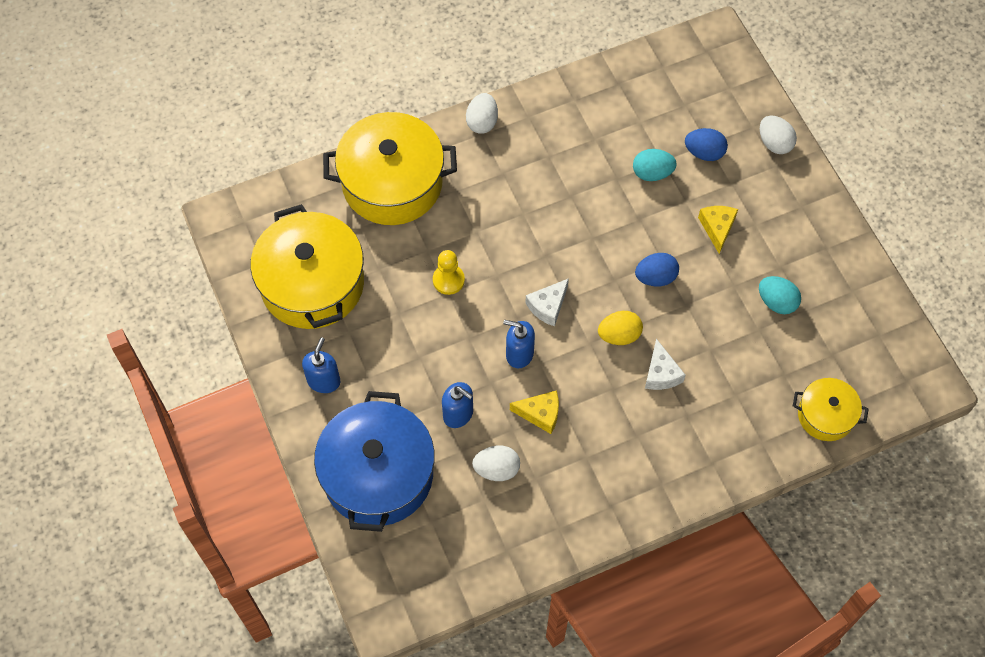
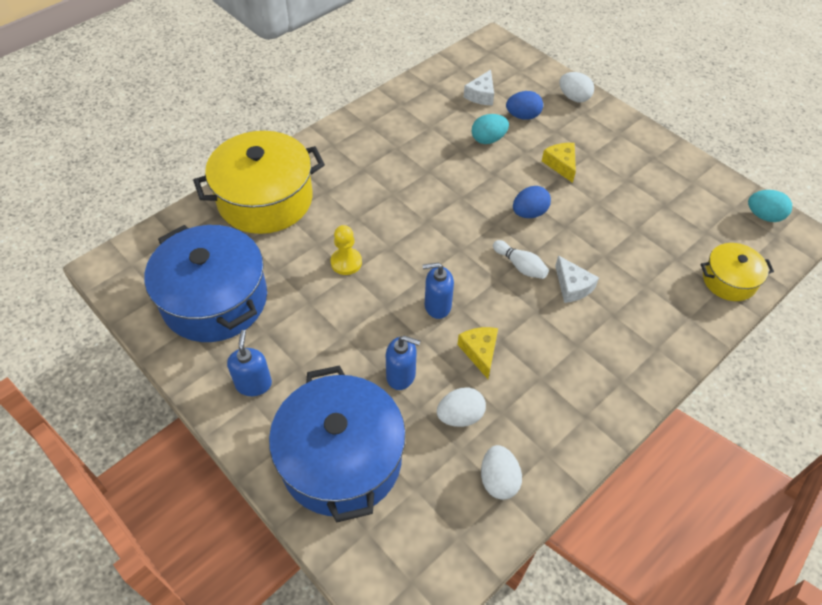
camera: 20 degrees left, 10 degrees down
yellow pot [250,204,364,329] -> blue pot [144,225,267,342]
white egg [466,93,498,134] -> white egg moved to [481,445,522,500]
yellow cheese [510,390,559,434] -> yellow cheese turned 90 degrees counterclockwise [457,327,498,379]
white cheese [526,278,569,327] -> white cheese moved to [464,70,494,105]
yellow egg [598,311,643,345] -> white bowling pin [493,240,549,279]
turquoise egg [759,276,801,314] -> turquoise egg moved to [748,190,792,222]

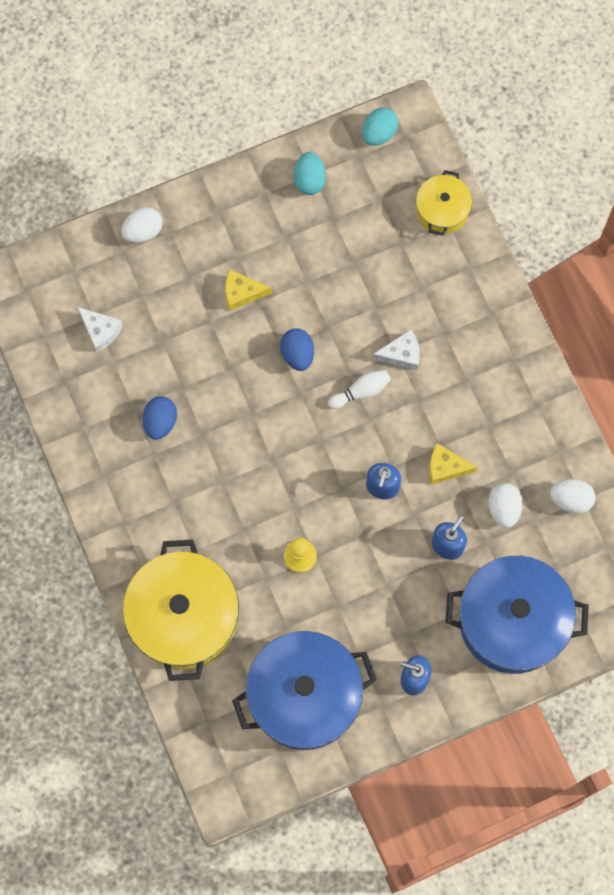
camera: 70 degrees left, 20 degrees up
turquoise egg [472,114,509,144] -> turquoise egg moved to [294,152,326,195]
blue egg [506,91,543,120] -> blue egg moved to [143,396,177,440]

